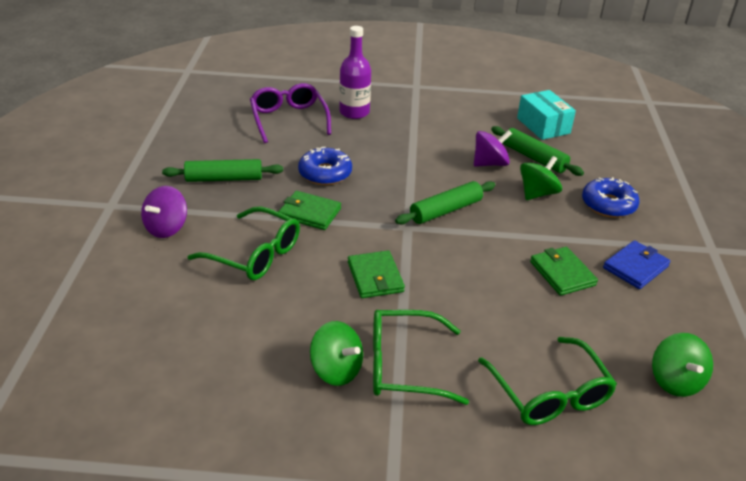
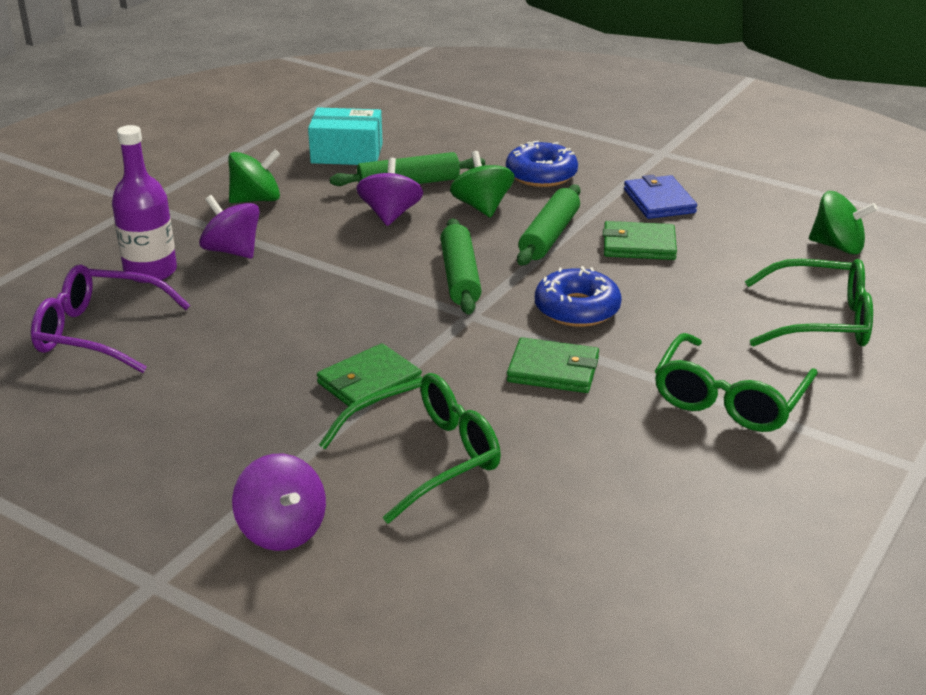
camera: 60 degrees left, 5 degrees down
green rolling pin [162,159,283,182] -> green rolling pin moved to [517,184,580,265]
blue donut [298,147,352,185] -> blue donut moved to [535,266,622,327]
green spinning top [310,321,363,386] -> green spinning top moved to [228,149,280,203]
none -> purple spinning top [199,195,260,258]

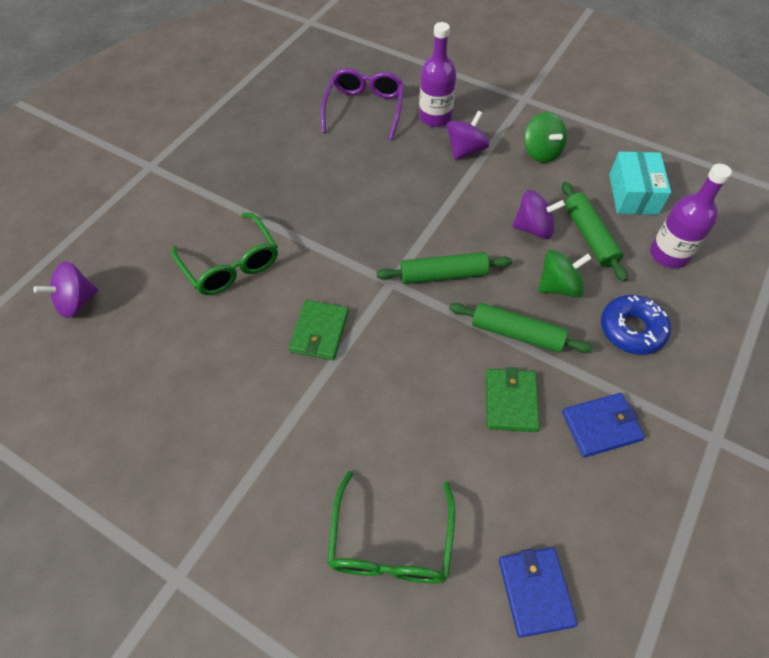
camera: 90 degrees right, 25 degrees up
purple spinning top [232,454,326,551] -> purple spinning top moved to [33,261,98,318]
green wallet [317,343,422,411] -> none
blue donut [535,266,622,327] -> none
green glasses [655,333,818,432] -> none
green spinning top [809,191,878,254] -> blue wallet [499,547,578,638]
none -> purple bottle [650,164,732,268]

